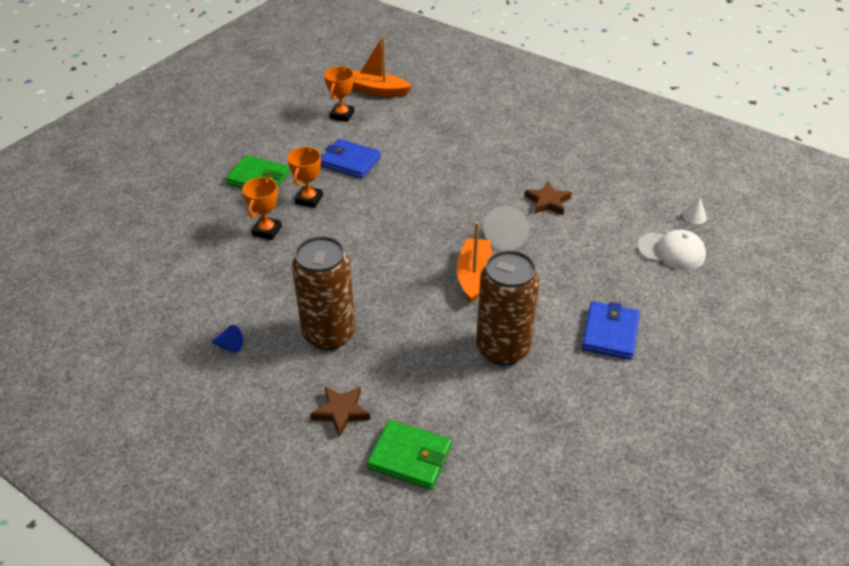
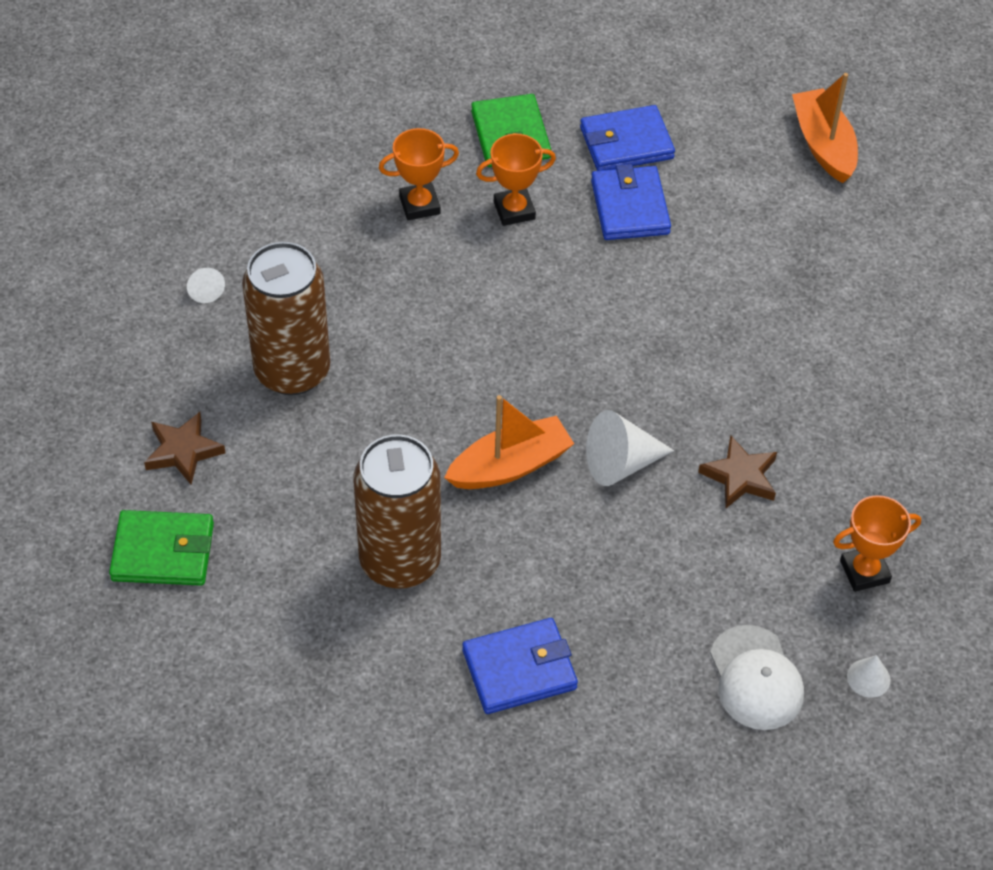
camera: 55 degrees right, 10 degrees up
blue cone [211,325,243,353] -> white cone [187,268,225,303]
orange trophy [324,66,354,122] -> orange trophy moved to [833,495,921,592]
green wallet [367,420,452,490] -> green wallet turned 75 degrees counterclockwise [109,510,214,586]
none -> blue wallet [580,105,675,171]

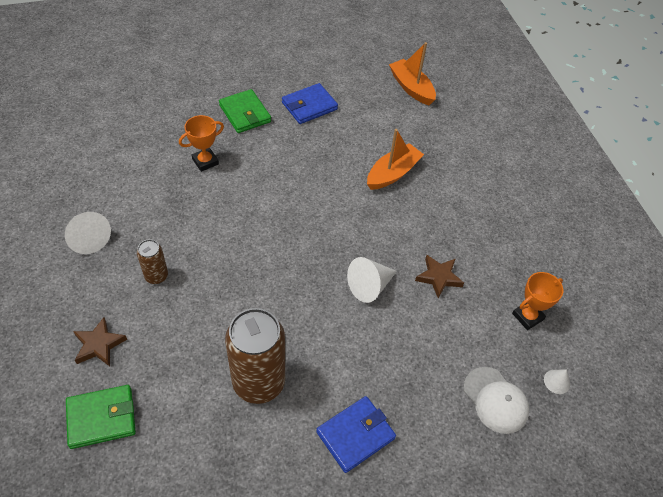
camera: 20 degrees left, 0 degrees up
white cone [187,268,225,303] -> white cone [65,212,111,254], size x1.85
brown can [242,242,330,395] -> brown can [137,239,168,284], size x0.49
orange boat [444,395,574,489] -> orange boat moved to [367,129,424,190]
orange trophy [476,134,556,226] -> none
blue wallet [591,164,671,240] -> none

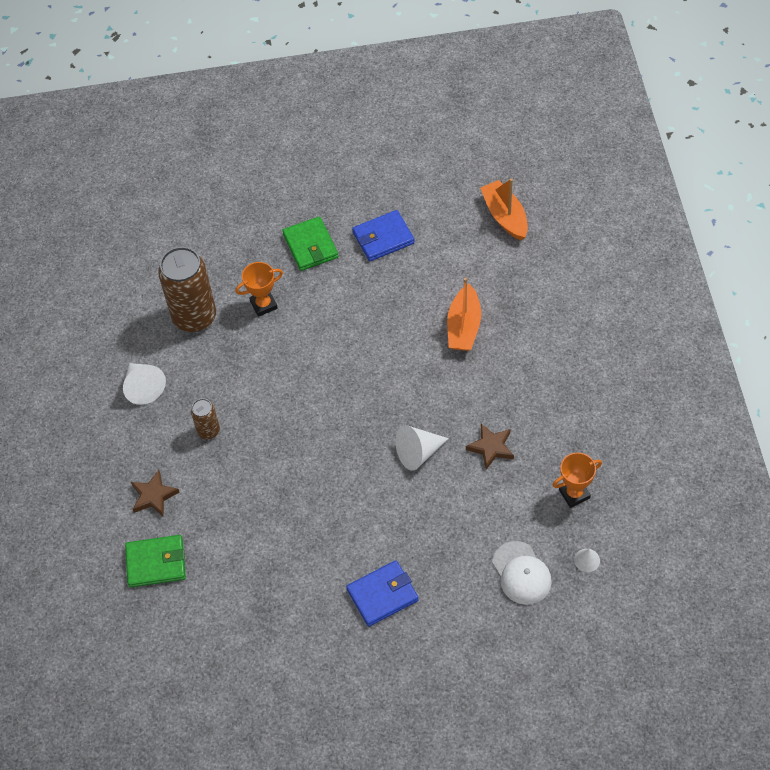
camera: 15 degrees right, 5 degrees up
brown can [225,308,285,404] -> brown can moved to [158,247,216,332]
orange boat [367,129,424,190] -> orange boat turned 135 degrees clockwise [447,278,481,351]

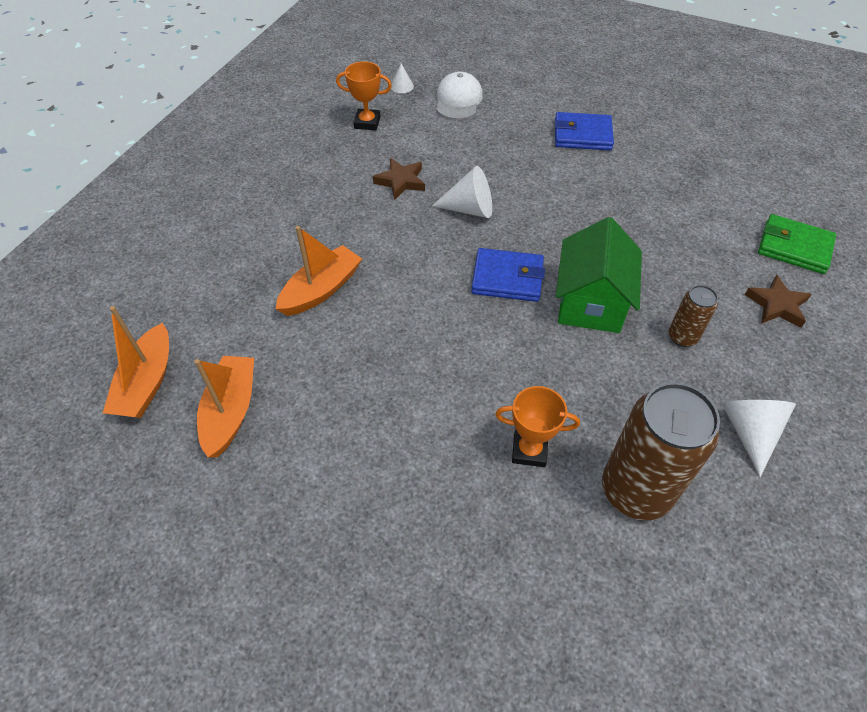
camera: 150 degrees left, 5 degrees down
green wallet [282,216,338,271] -> none
blue wallet [352,210,415,261] -> blue wallet moved to [471,248,545,302]
none -> orange boat [194,356,254,458]
none -> green house [556,217,642,333]

